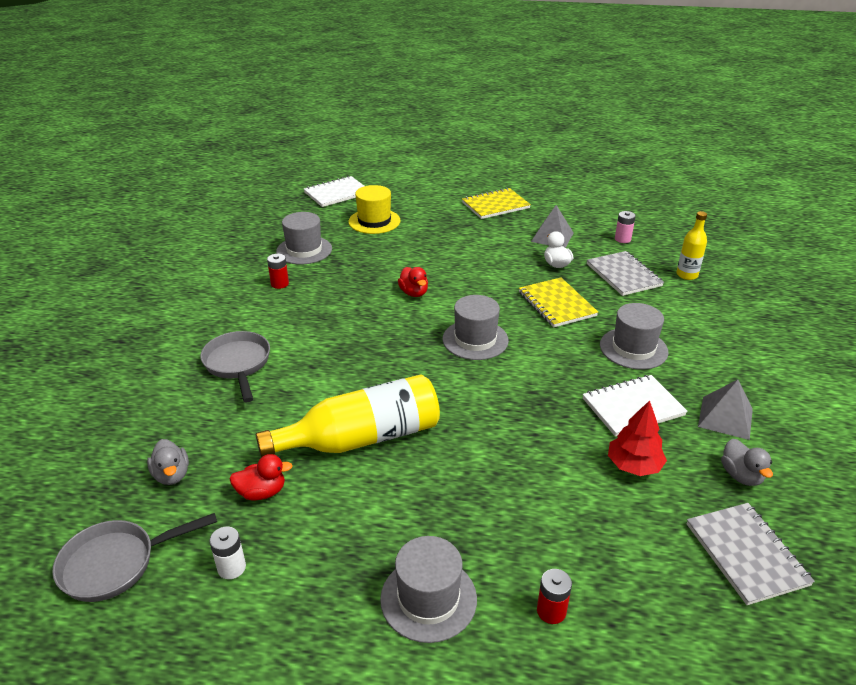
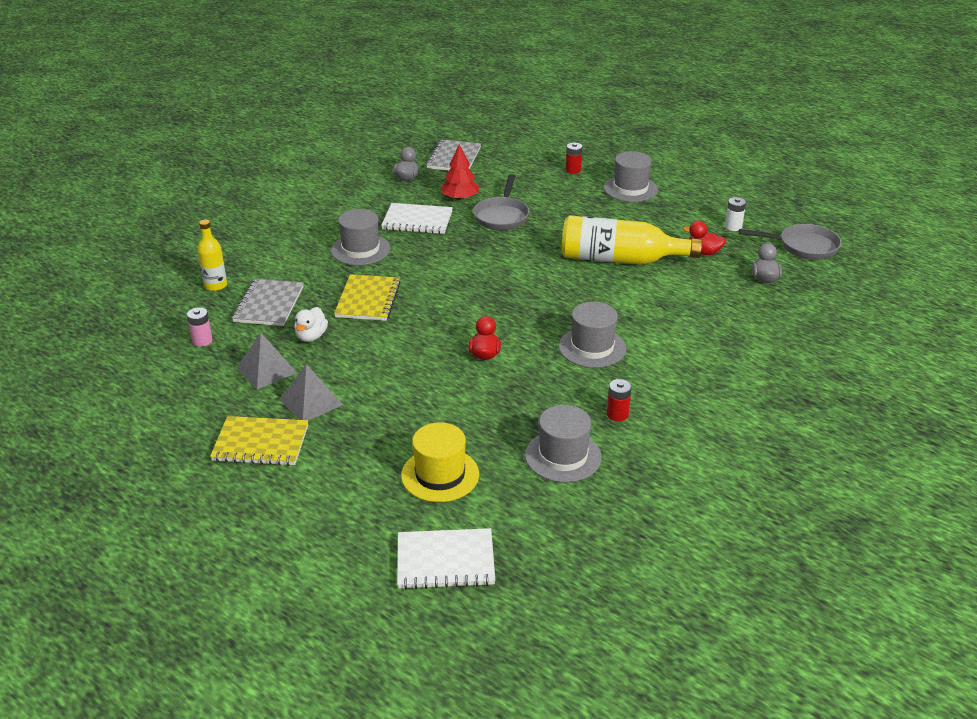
camera: 150 degrees left, 0 degrees up
grey pan [200,331,270,402] -> grey pan moved to [473,174,529,231]
grey hat [443,295,509,360] -> grey hat moved to [559,302,626,368]
grey pyramid [698,379,753,440] -> grey pyramid moved to [279,364,343,421]

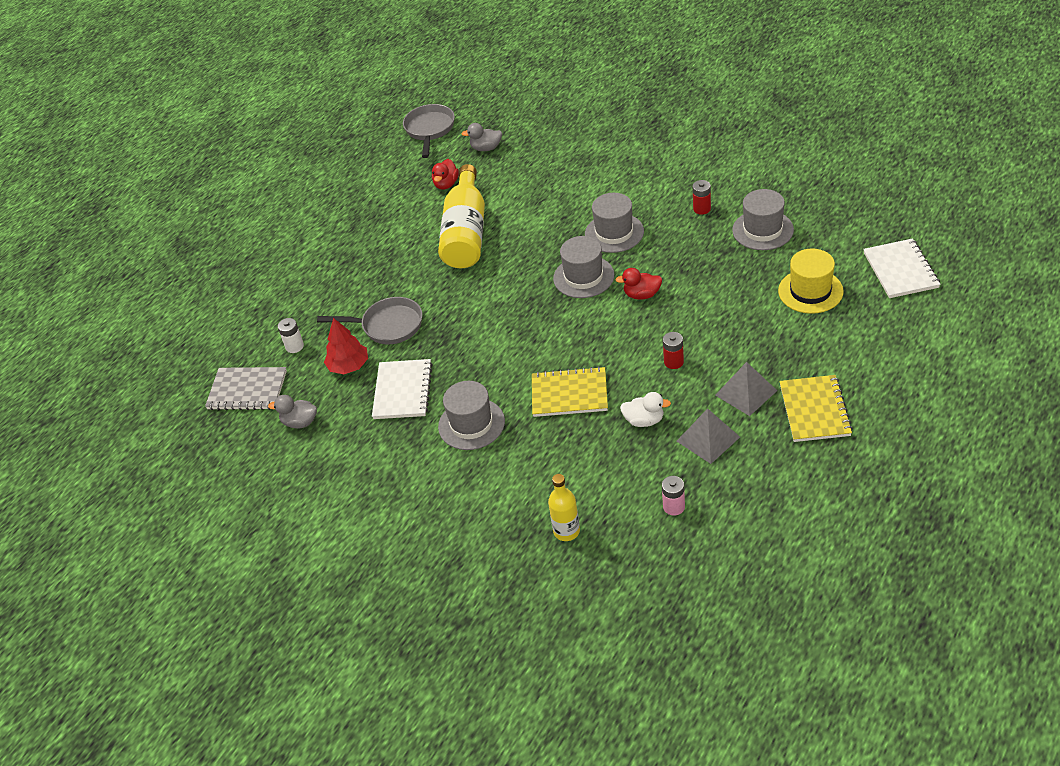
camera: 90 degrees left, 10 degrees up
grey notebook [232,279,304,326] -> none
red battery [565,142,583,174] -> red battery moved to [663,332,684,369]
grey hat [604,151,658,202] -> grey hat moved to [553,236,614,298]
white battery [725,197,746,231] -> white battery moved to [278,318,304,353]

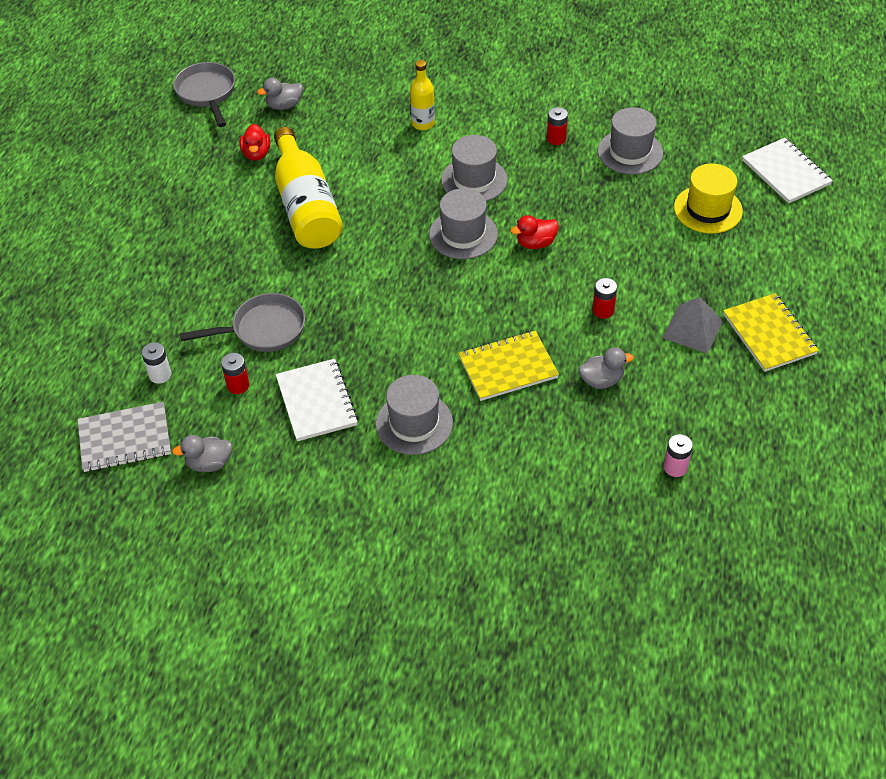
camera: 25 degrees left, 5 degrees up
red tree [324,318,368,374] -> red battery [221,353,249,394]
yellow bottle [548,474,580,541] -> yellow bottle moved to [410,60,435,130]
white duck [620,392,671,427] -> grey duck [579,348,634,389]
grey pyramid [676,408,740,464] -> none

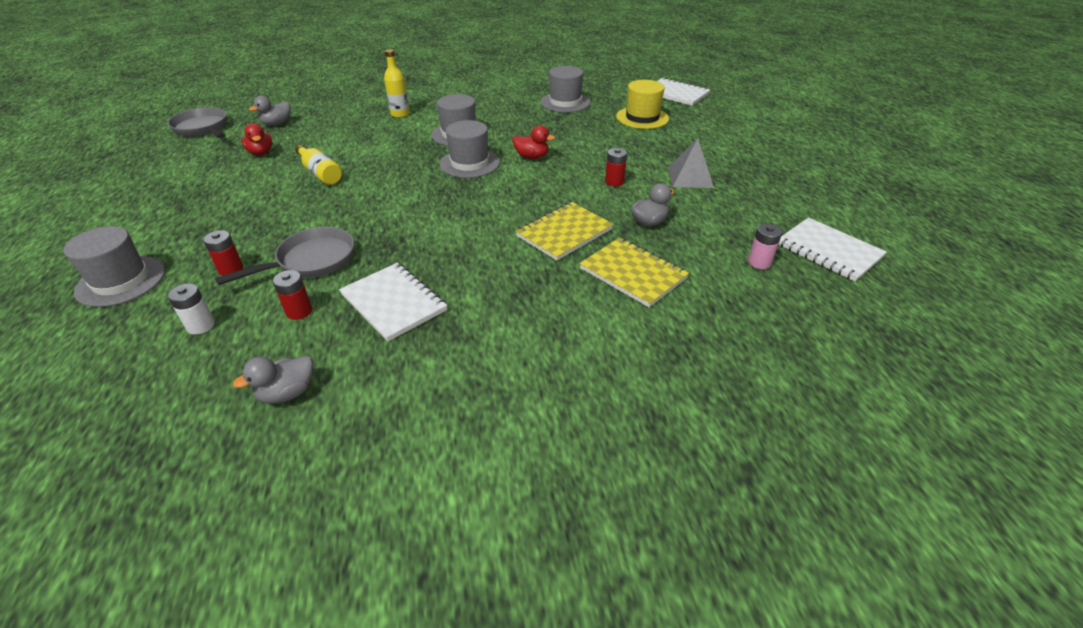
camera: 25 degrees left, 10 degrees down
grey notebook [78,402,171,472] -> none
yellow bottle [274,127,343,249] -> yellow bottle [296,145,342,185], size x0.52
grey hat [376,375,453,455] -> grey hat moved to [64,226,165,307]
red duck [511,215,559,249] -> red duck turned 120 degrees counterclockwise [513,125,555,159]
red battery [547,107,568,145] -> red battery moved to [203,230,243,276]
yellow notebook [723,293,819,372] -> yellow notebook moved to [579,238,689,307]
none -> white notebook [778,217,887,282]

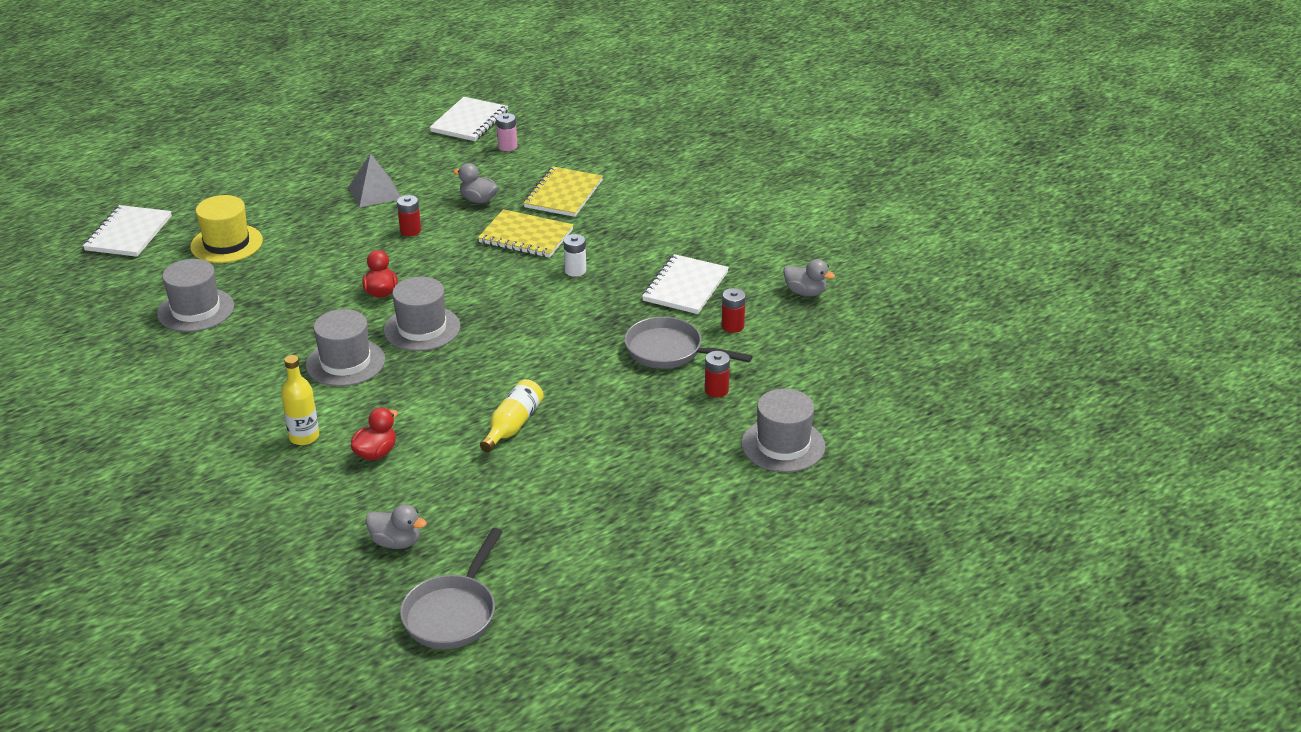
camera: 115 degrees left, 5 degrees down
white battery [168,284,215,335] -> white battery moved to [564,234,586,277]
red duck [241,124,272,155] -> red duck moved to [351,407,398,460]

